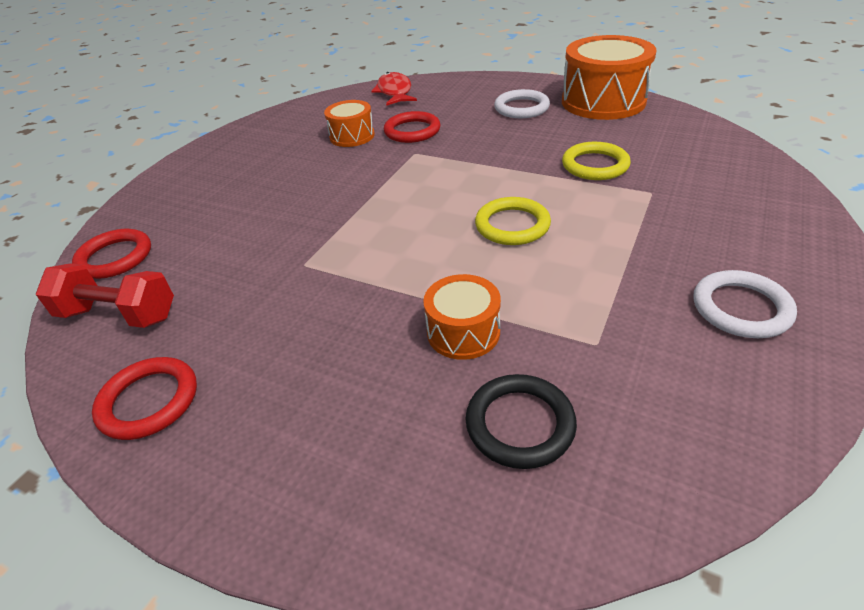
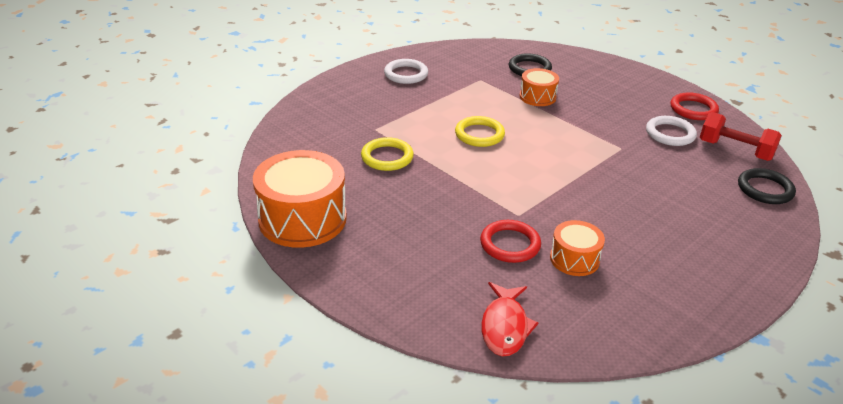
camera: 165 degrees left, 5 degrees down
red ring [72,229,151,279] -> black ring [738,168,796,204]
white ring [494,89,550,118] -> white ring moved to [646,116,697,146]

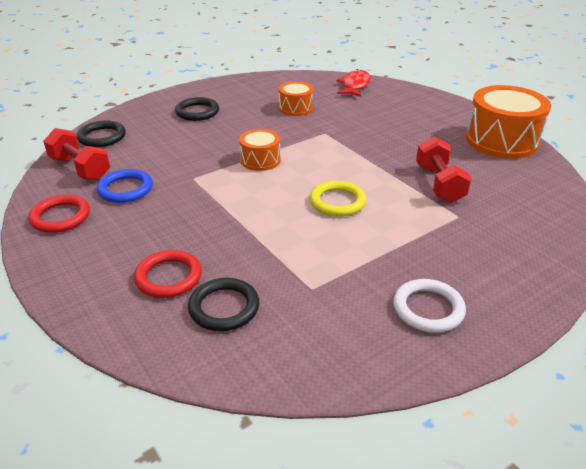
camera: 170 degrees left, 0 degrees up
yellow ring [361,137,414,171] -> red dumbbell [416,136,472,203]
red ring [480,220,541,263] -> red ring moved to [134,250,202,298]
orange drum [519,68,559,106] -> orange drum moved to [239,129,281,171]
white ring [646,116,697,146] -> blue ring [97,169,153,203]
none -> black ring [175,97,219,121]

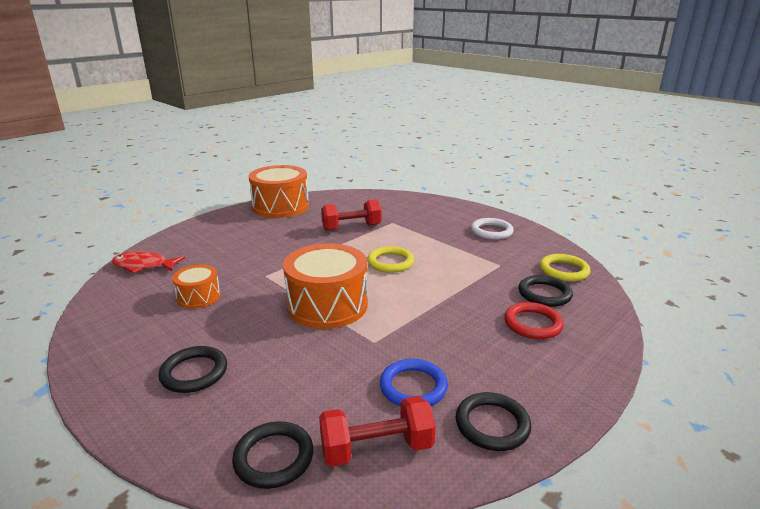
camera: 100 degrees left, 10 degrees down
red ring [28,195,90,233] -> black ring [456,392,531,451]
red dumbbell [43,128,110,181] -> red dumbbell turned 45 degrees clockwise [319,396,436,467]
orange drum [239,129,281,171] -> orange drum [283,243,368,329], size x1.87
none -> yellow ring [540,254,590,282]

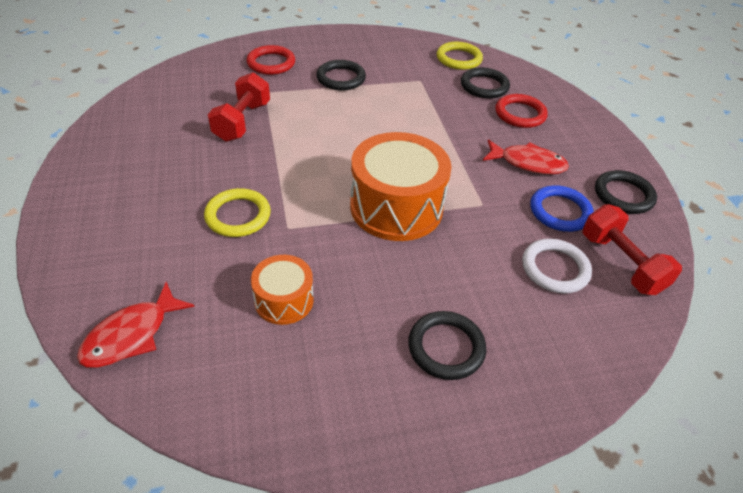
camera: 60 degrees left, 20 degrees up
black ring [232,421,314,489] -> black ring moved to [316,60,366,91]
orange drum [249,165,309,218] -> none
red dumbbell [319,396,436,467] -> red dumbbell turned 45 degrees counterclockwise [582,204,682,295]
yellow ring [367,246,414,273] -> yellow ring moved to [204,188,271,237]
white ring [471,218,514,240] -> white ring moved to [522,239,592,294]
none -> red ring [246,45,295,75]
none -> red fish [483,139,569,174]

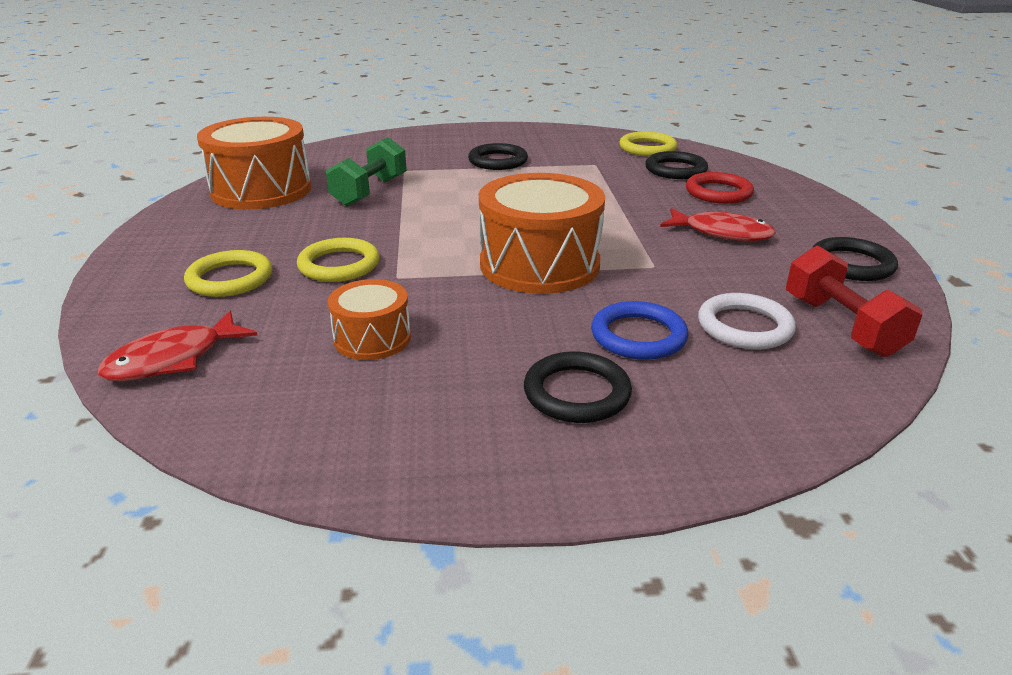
camera: 10 degrees right, 15 degrees down
red dumbbell [208,72,270,142] -> green dumbbell [326,137,407,206]
red ring [246,45,295,75] -> none
blue ring [530,185,594,232] -> blue ring moved to [591,301,689,360]
none -> yellow ring [184,250,272,297]
none -> orange drum [197,117,312,209]

